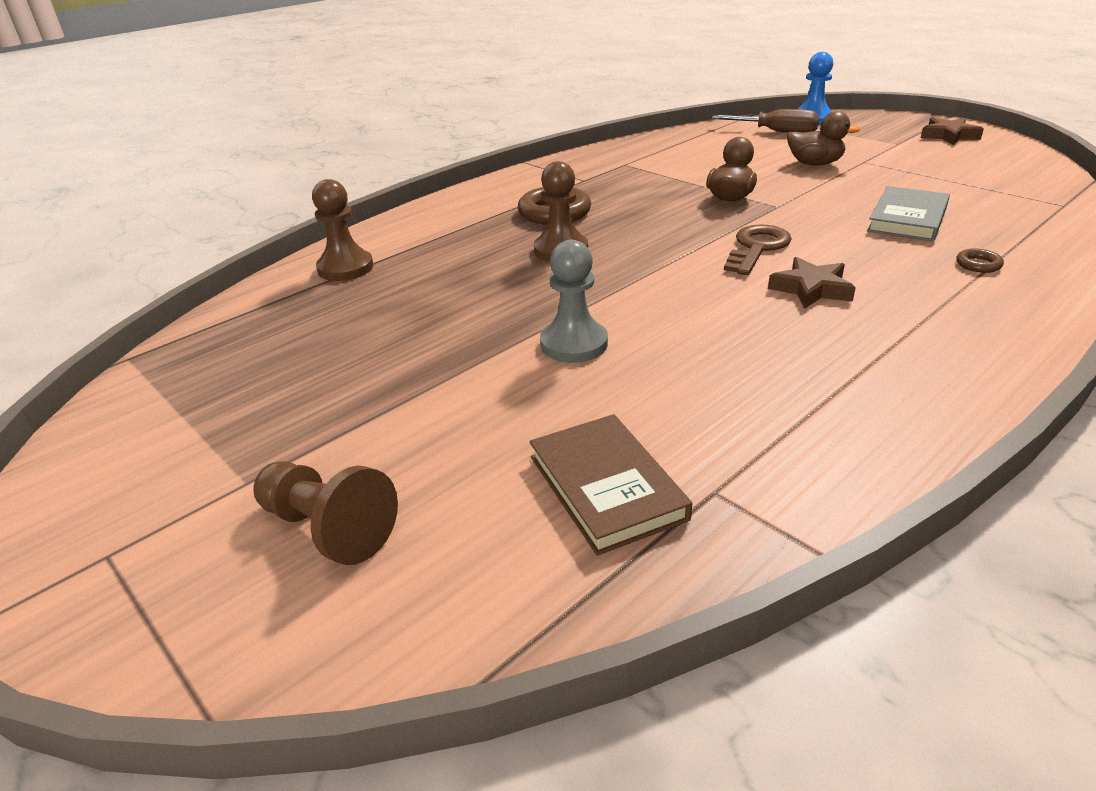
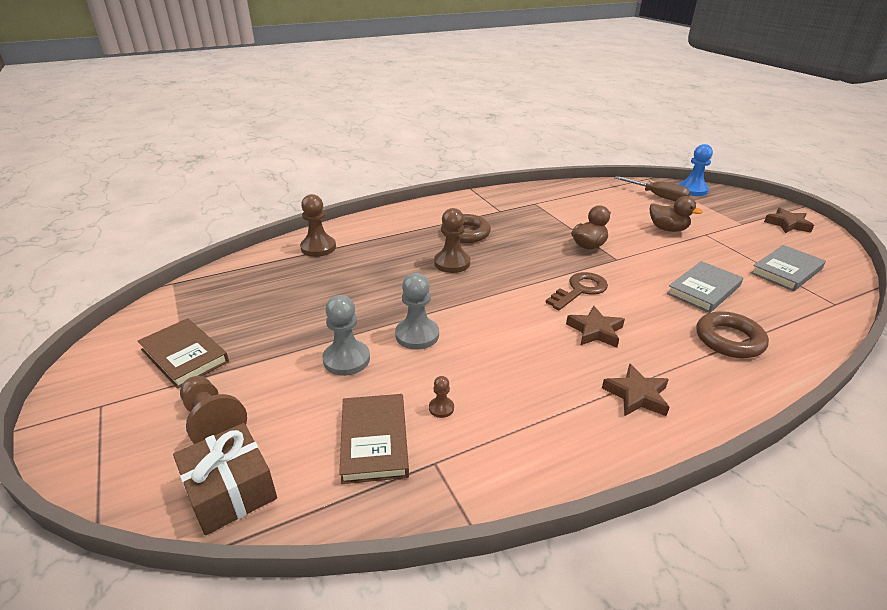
camera: 15 degrees right, 0 degrees up
brown ring [956,249,1004,273] -> brown ring [696,311,769,358], size x2.11
none -> brown book [138,318,229,389]
none -> brown gift [173,423,277,535]
none -> grey pawn [323,295,370,376]
none -> brown pawn [429,376,454,418]
none -> brown star [602,363,670,416]
none -> grey book [751,245,826,291]

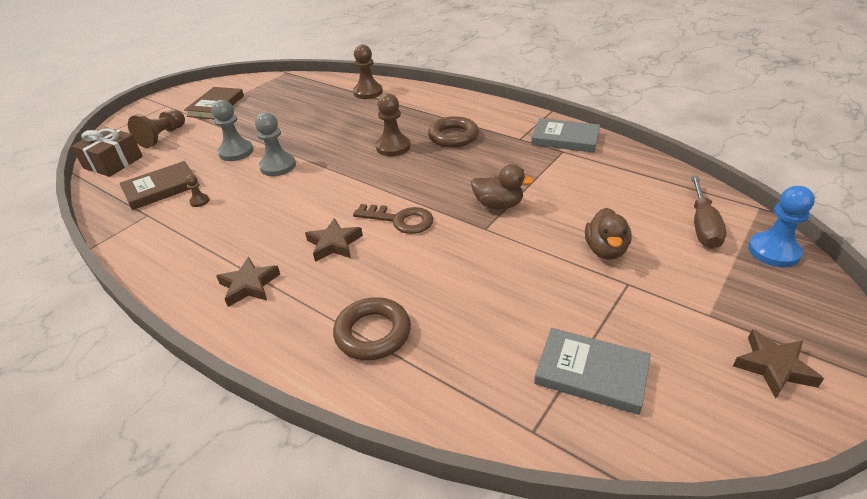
camera: 65 degrees right, 5 degrees up
grey book [667,261,743,313] -> grey book moved to [531,118,600,152]

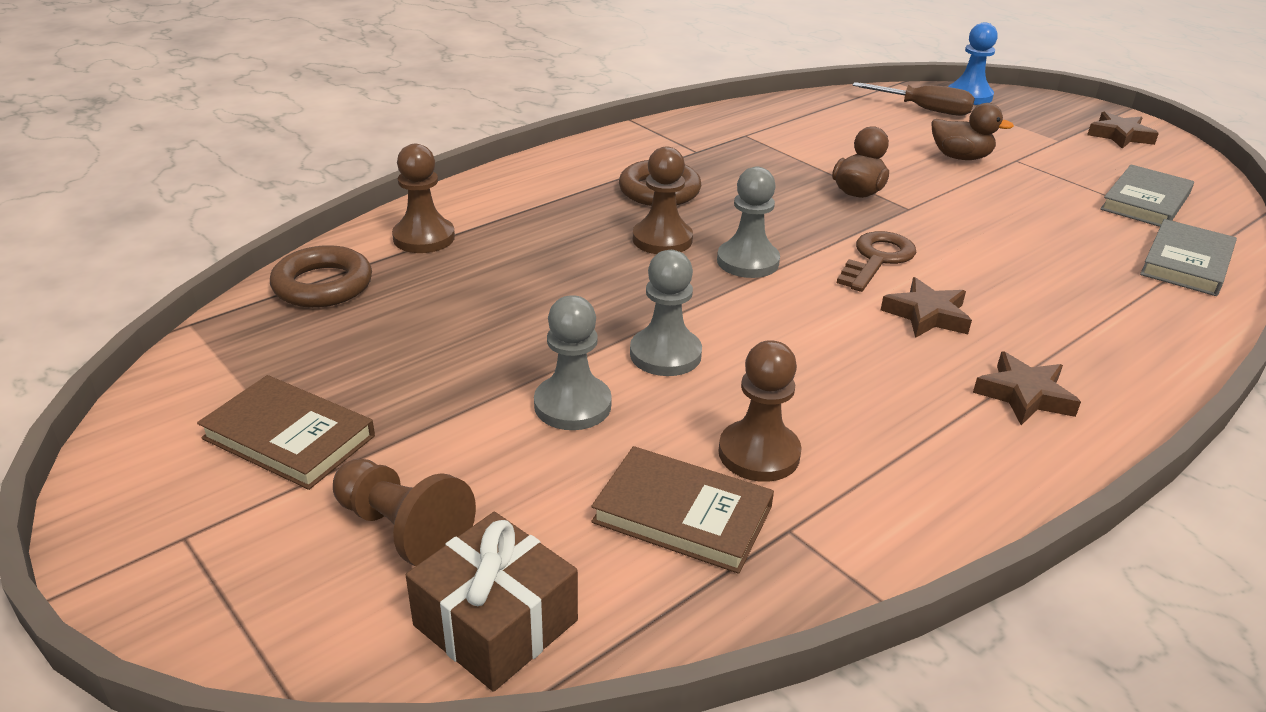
camera: 80 degrees left, 5 degrees down
brown book [119,161,195,210] -> brown book turned 45 degrees counterclockwise [591,446,774,574]
brown pawn [185,175,209,207] -> brown pawn [718,340,802,482], size x2.04
brown ring [333,297,411,360] -> brown ring moved to [270,245,372,308]
grey book [531,118,600,152] -> grey book moved to [1140,219,1237,296]
none -> grey pawn [717,167,780,278]

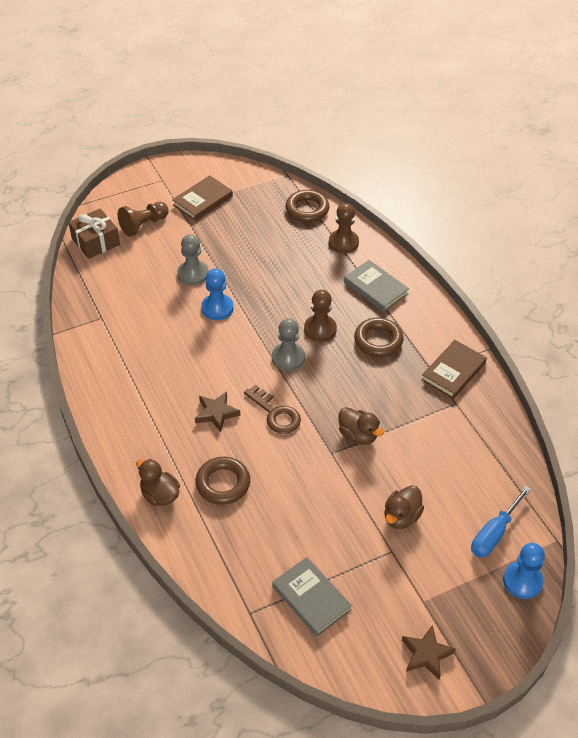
camera: 105 degrees right, 15 degrees up
brown book [591,446,774,574] -> brown book moved to [421,340,487,399]
grey pawn [630,250,702,376] -> blue pawn [201,268,233,320]
brown pawn [718,340,802,482] -> none
brown screwdriver [852,82,975,116] -> blue screwdriver [471,486,531,558]
brown star [973,351,1081,425] -> none
grey book [1140,219,1237,296] -> grey book moved to [344,260,409,312]
none -> brown duck [136,459,180,506]
none -> brown ring [196,457,250,505]

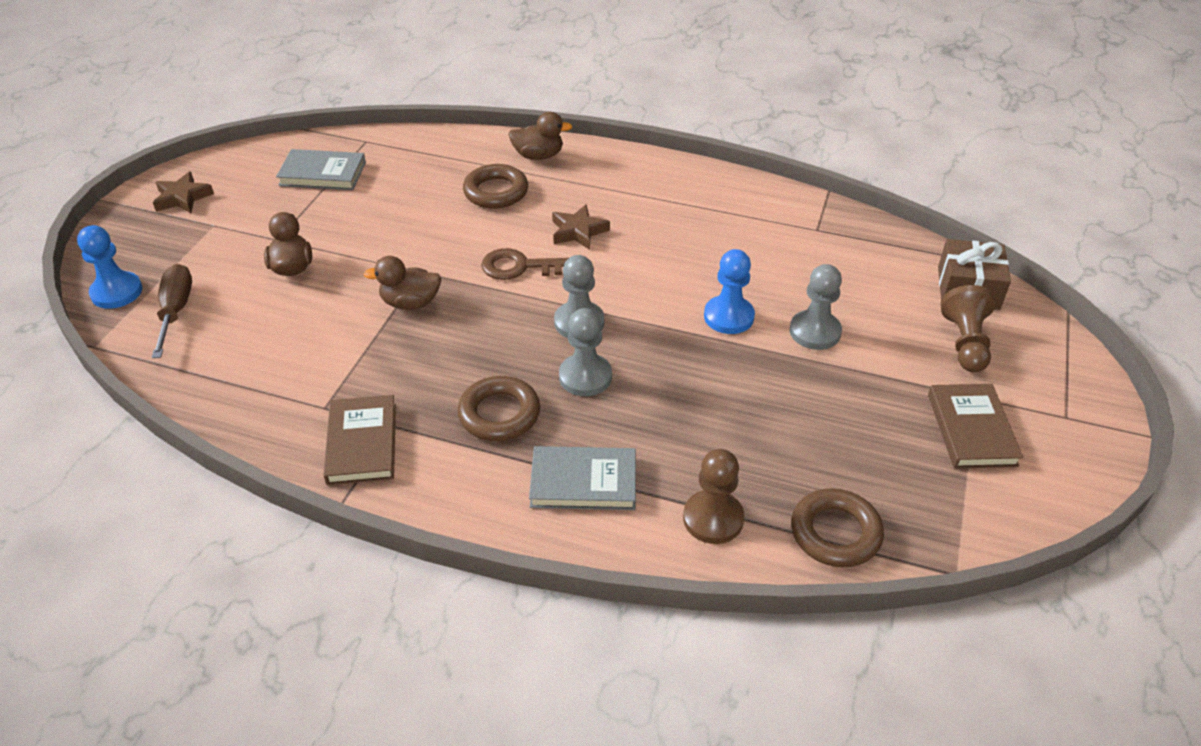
camera: 135 degrees right, 5 degrees down
brown pawn [304,290,337,342] -> grey pawn [559,308,612,396]
blue screwdriver [471,486,531,558] -> brown screwdriver [152,264,192,358]

